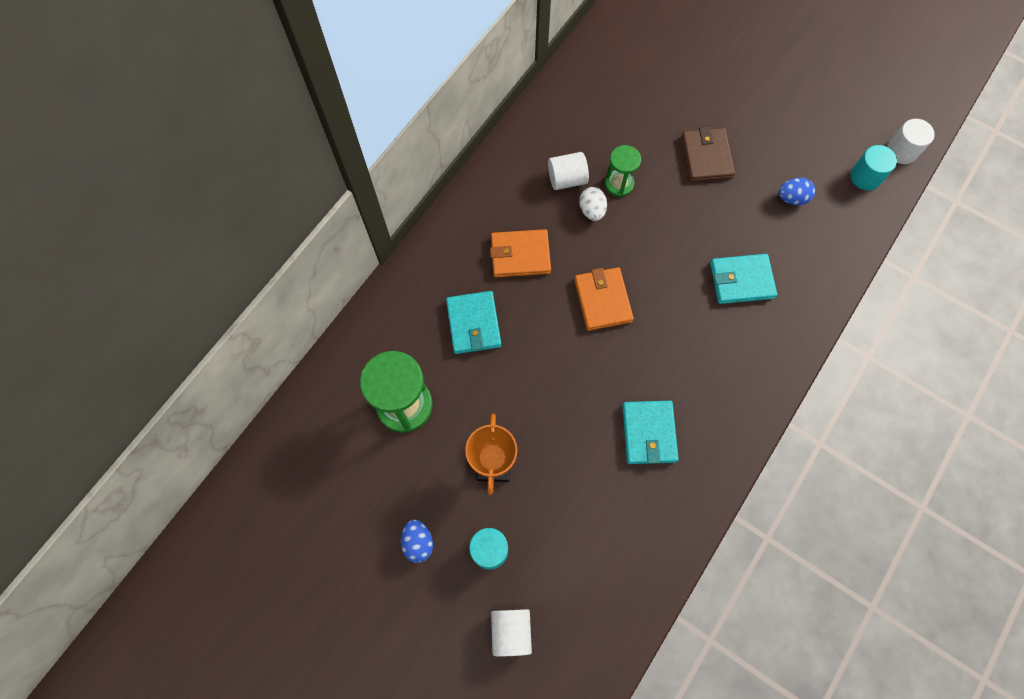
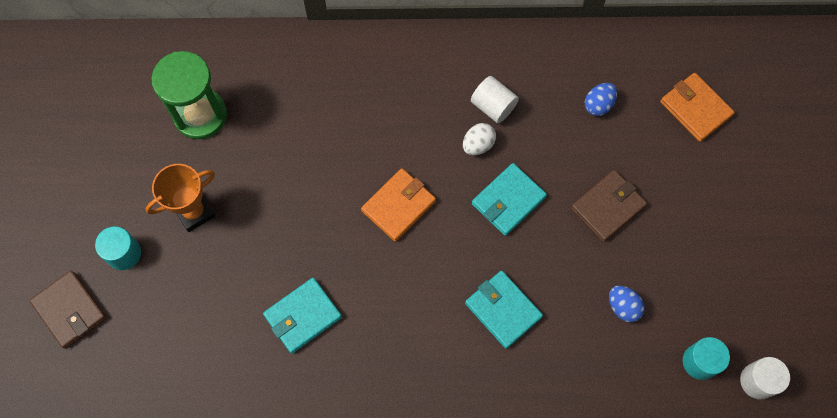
camera: 55 degrees right, 0 degrees up
blue egg [401,519,433,563] -> blue egg moved to [585,83,617,116]
turquoise wallet [446,291,501,354] -> turquoise wallet moved to [472,163,547,236]
orange wallet [490,229,551,277] -> orange wallet moved to [660,73,735,142]
white cylinder [491,609,532,656] -> brown wallet [30,271,107,349]
green hourglass [605,145,641,197] -> none

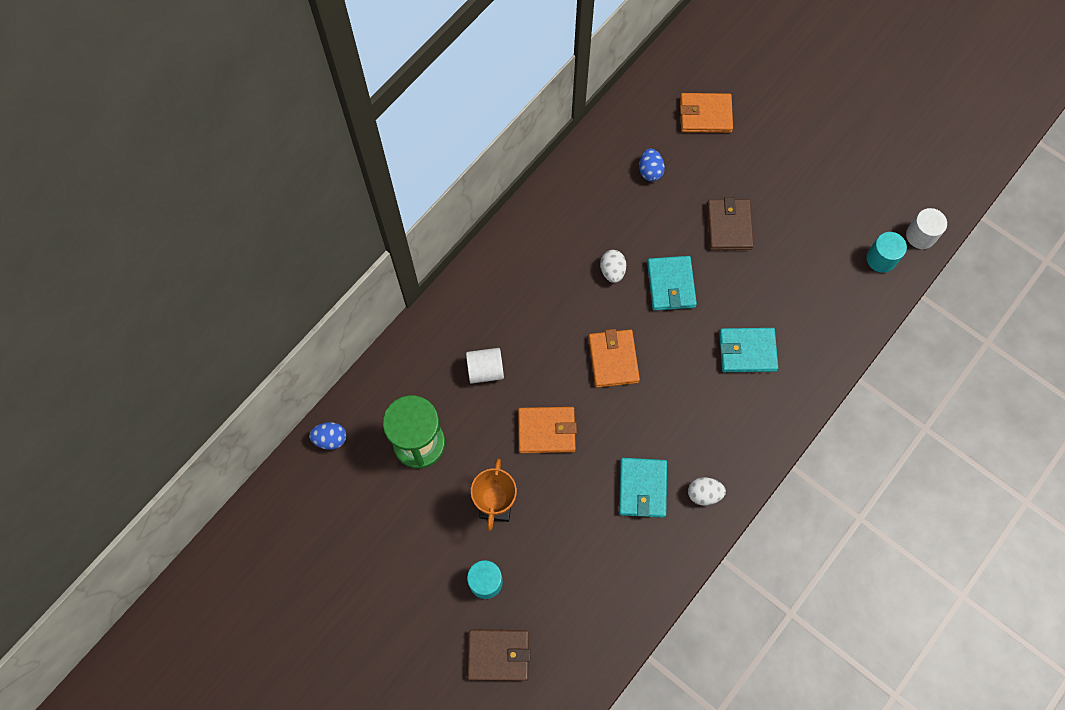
camera: 50 degrees left, 0 degrees up
white cylinder [471,76,519,123] -> white cylinder moved to [466,348,504,384]
blue egg [609,285,645,322] -> blue egg moved to [309,422,346,450]
none -> orange wallet [518,407,577,453]
none -> white egg [688,477,726,505]

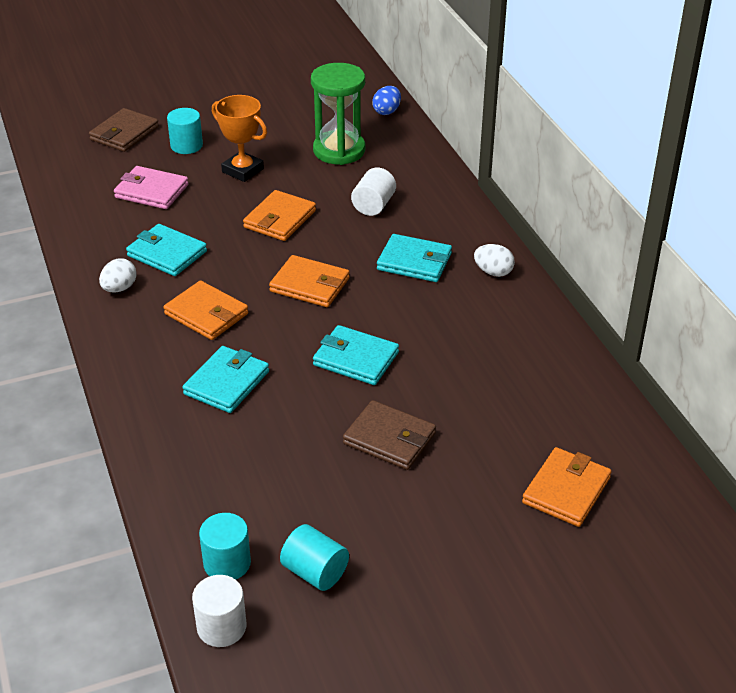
camera: 120 degrees right, 30 degrees down
white egg [600,250,626,283] -> white egg moved to [474,244,515,277]
blue egg [639,148,665,182] -> none
none -> pink wallet [114,166,189,209]
none -> orange wallet [164,280,248,340]
none -> turquoise cylinder [280,524,349,591]
none -> turquoise wallet [377,234,452,282]

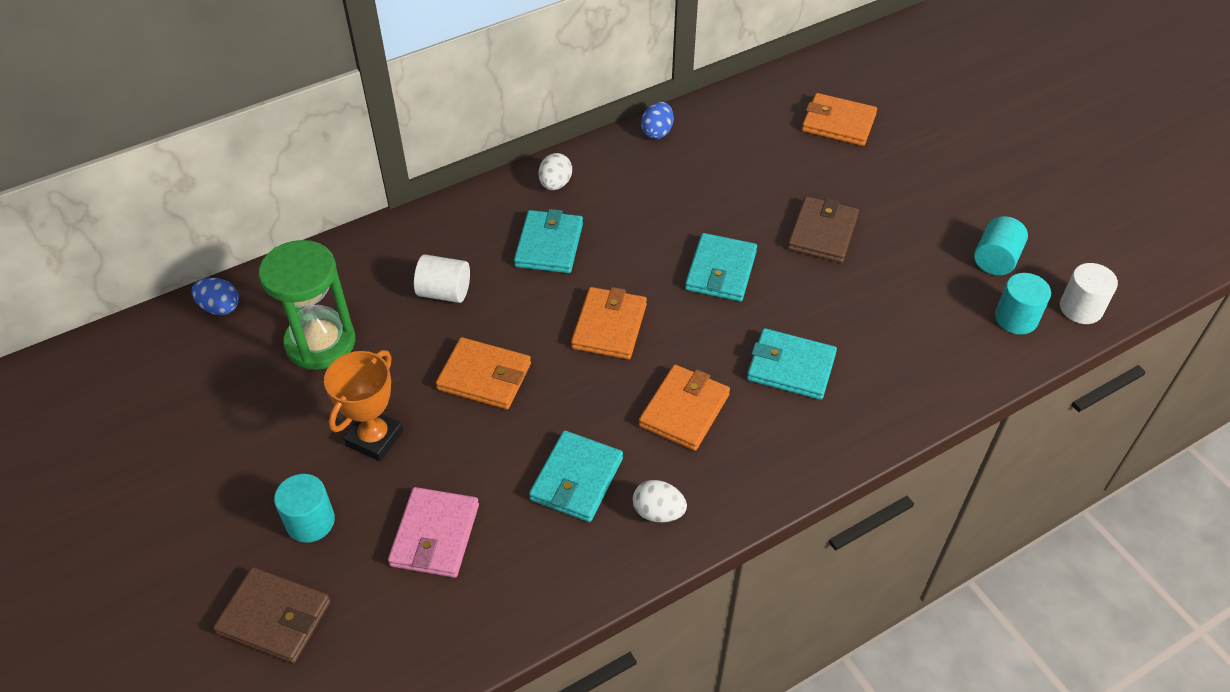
camera: 100 degrees left, 10 degrees up
none -> blue egg [641,102,674,139]

